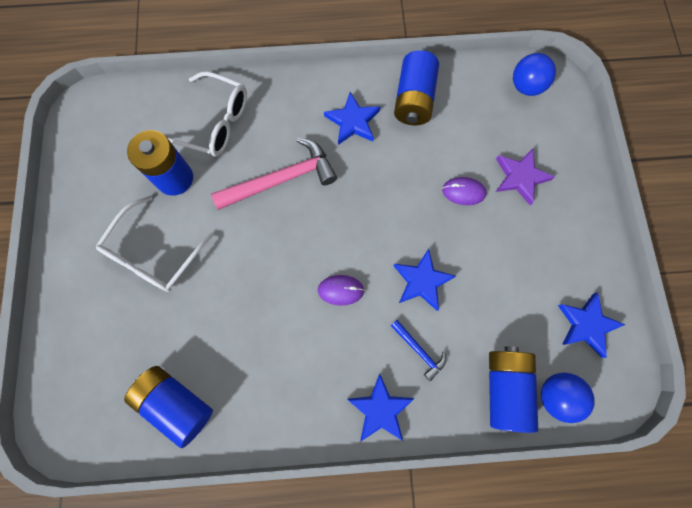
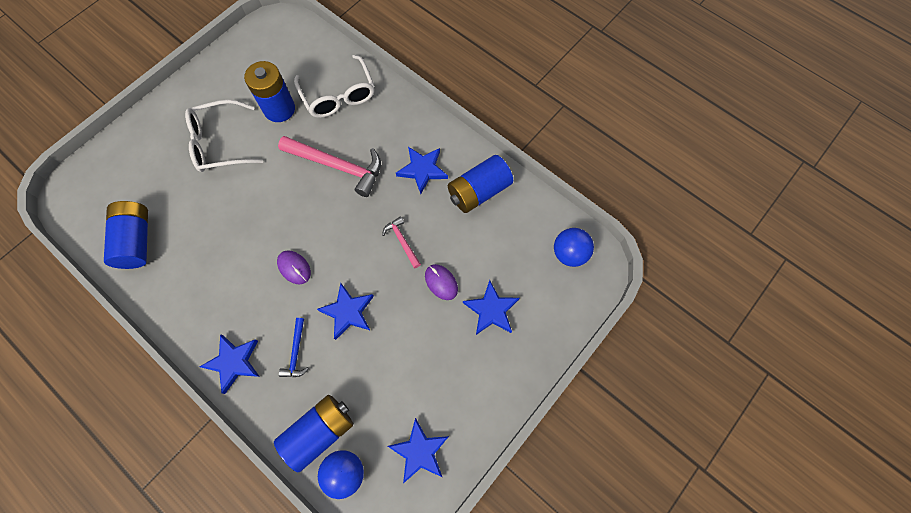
camera: 45 degrees right, 5 degrees down
purple star [496,149,554,205] -> blue star [463,280,519,335]
none -> pink hammer [382,216,421,268]

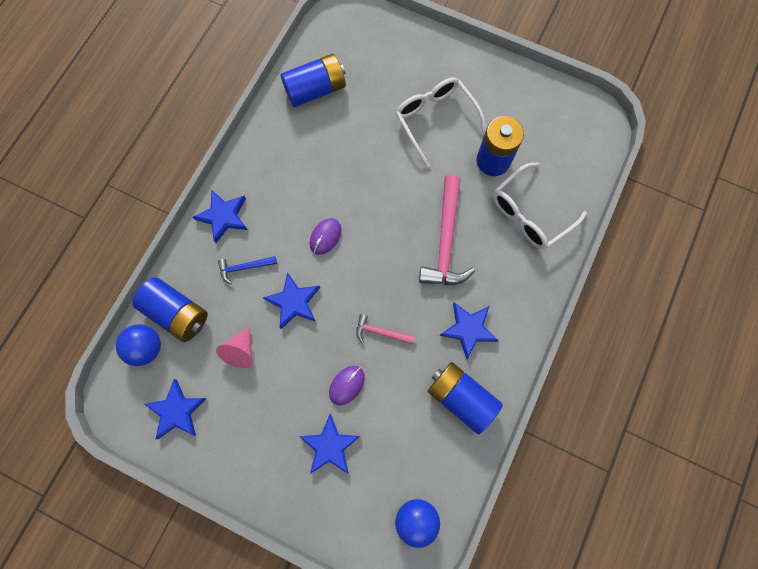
camera: 75 degrees right, 5 degrees up
pink hammer [382,216,421,268] -> pink hammer turned 120 degrees counterclockwise [356,314,415,344]
none -> pink cone [216,327,253,368]

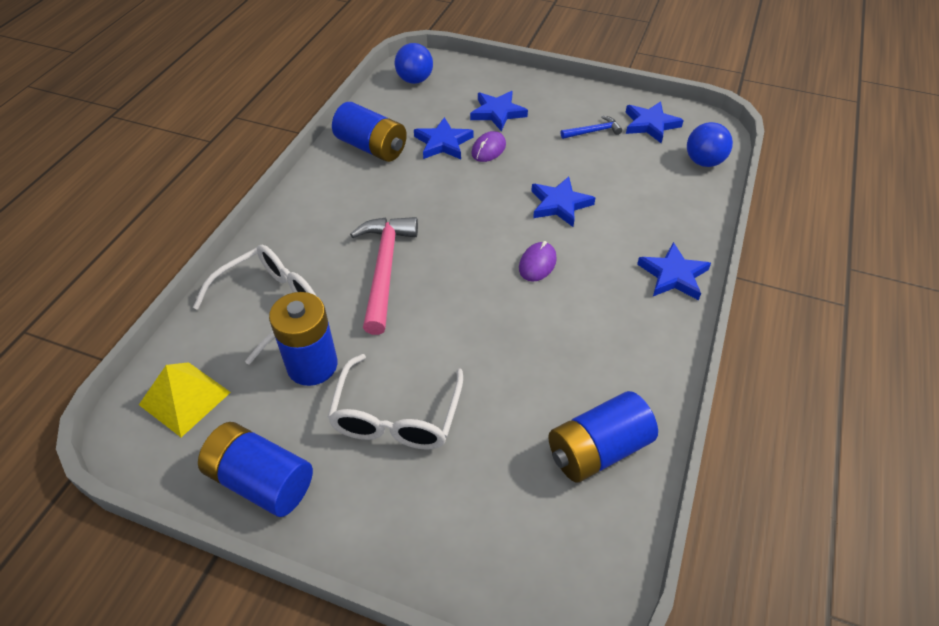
camera: 175 degrees right, 25 degrees down
blue battery [132,277,208,342] -> blue battery moved to [198,422,313,517]
pink cone [216,327,253,368] -> none
blue hammer [218,256,277,284] -> blue hammer moved to [561,116,622,139]
pink hammer [356,314,415,344] -> none
white glasses [396,77,486,168] -> white glasses turned 45 degrees clockwise [327,354,463,450]
blue star [440,303,499,359] -> blue star moved to [414,117,473,159]
none -> yellow pyramid [139,362,231,437]

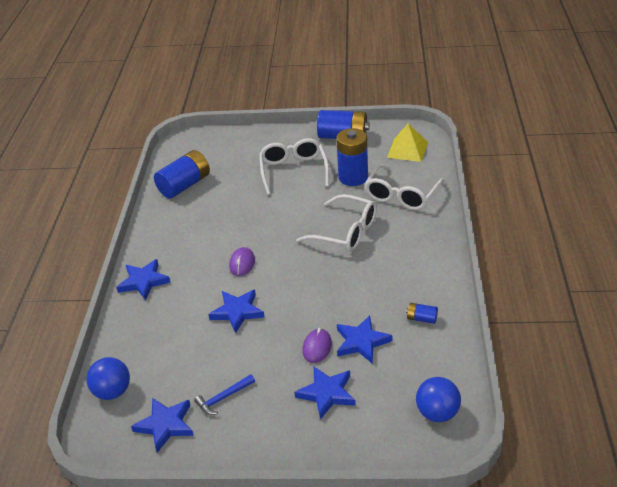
camera: 165 degrees right, 10 degrees down
blue battery [332,102,407,162] -> blue battery [406,303,438,324], size x0.46
pink hammer [350,217,418,335] -> white glasses [296,194,377,252]

